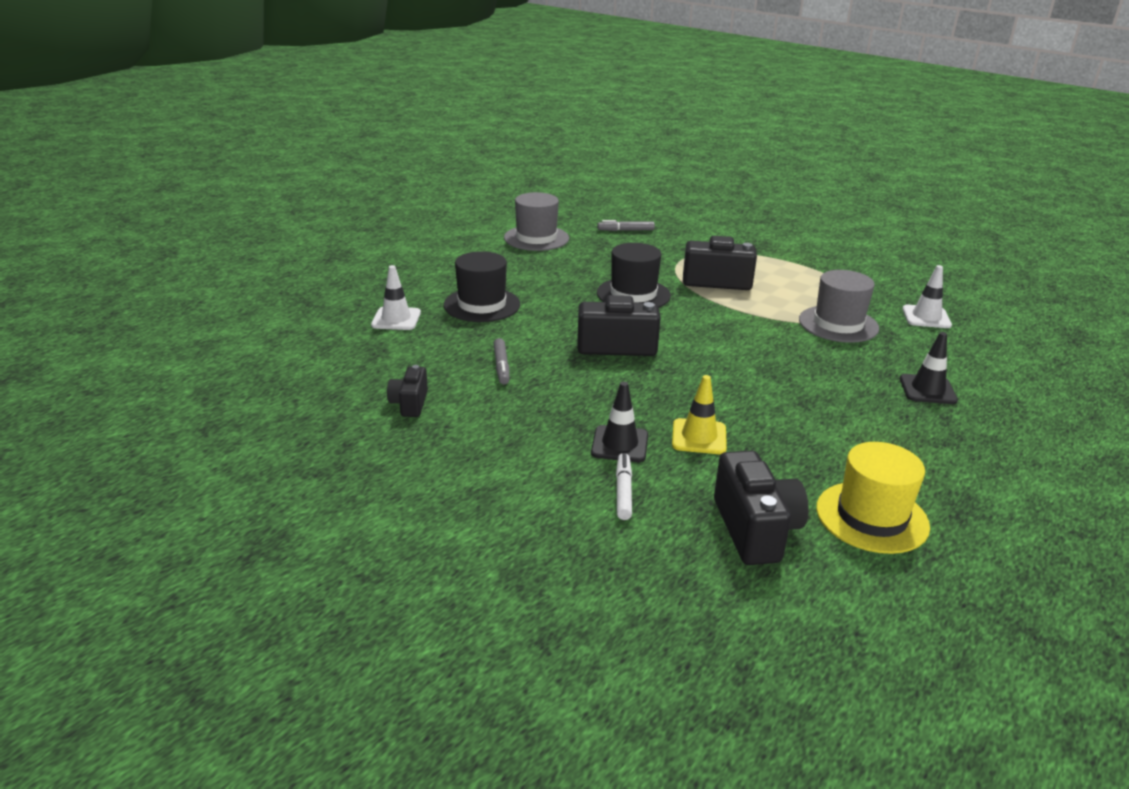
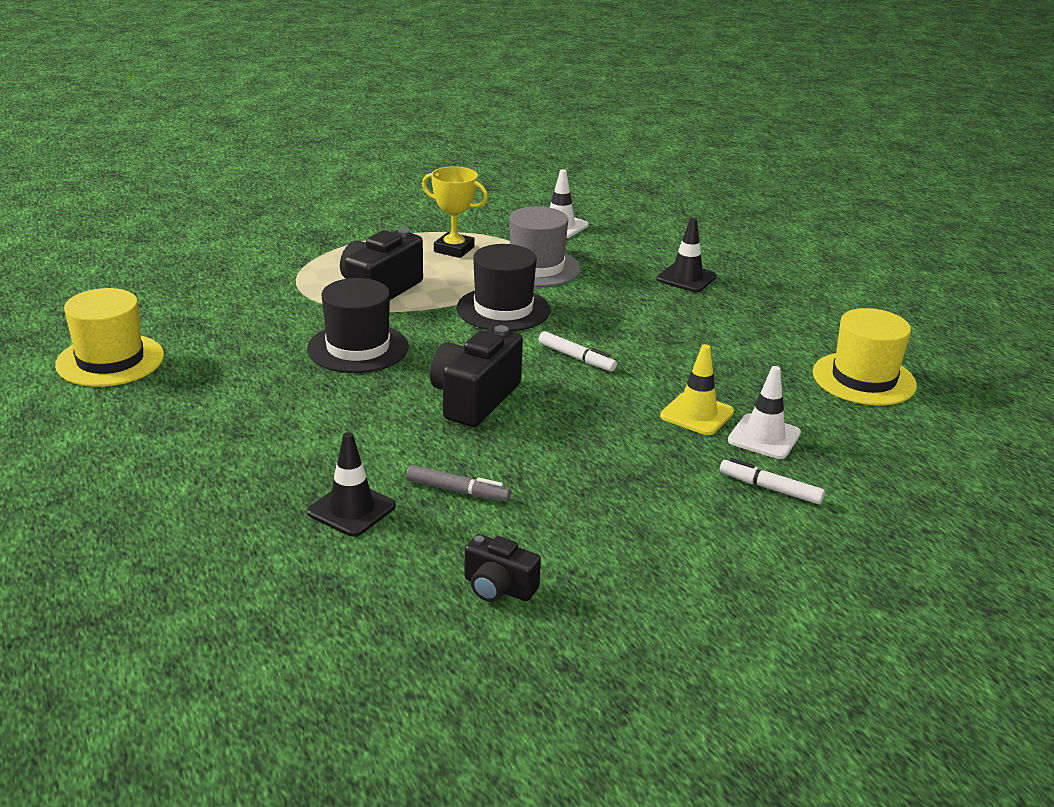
camera: 65 degrees left, 0 degrees up
white traffic cone [371,265,421,330] -> white traffic cone moved to [728,366,801,459]
black hat [444,251,520,322] -> black hat moved to [457,244,550,331]
grey hat [504,192,569,251] -> yellow hat [55,288,164,387]
black traffic cone [591,382,648,462] -> black traffic cone moved to [307,432,396,537]
grey marker [597,220,655,231] -> none
black camera [714,450,809,565] -> none
none -> yellow trophy [422,166,488,258]
none -> white marker [539,331,617,371]

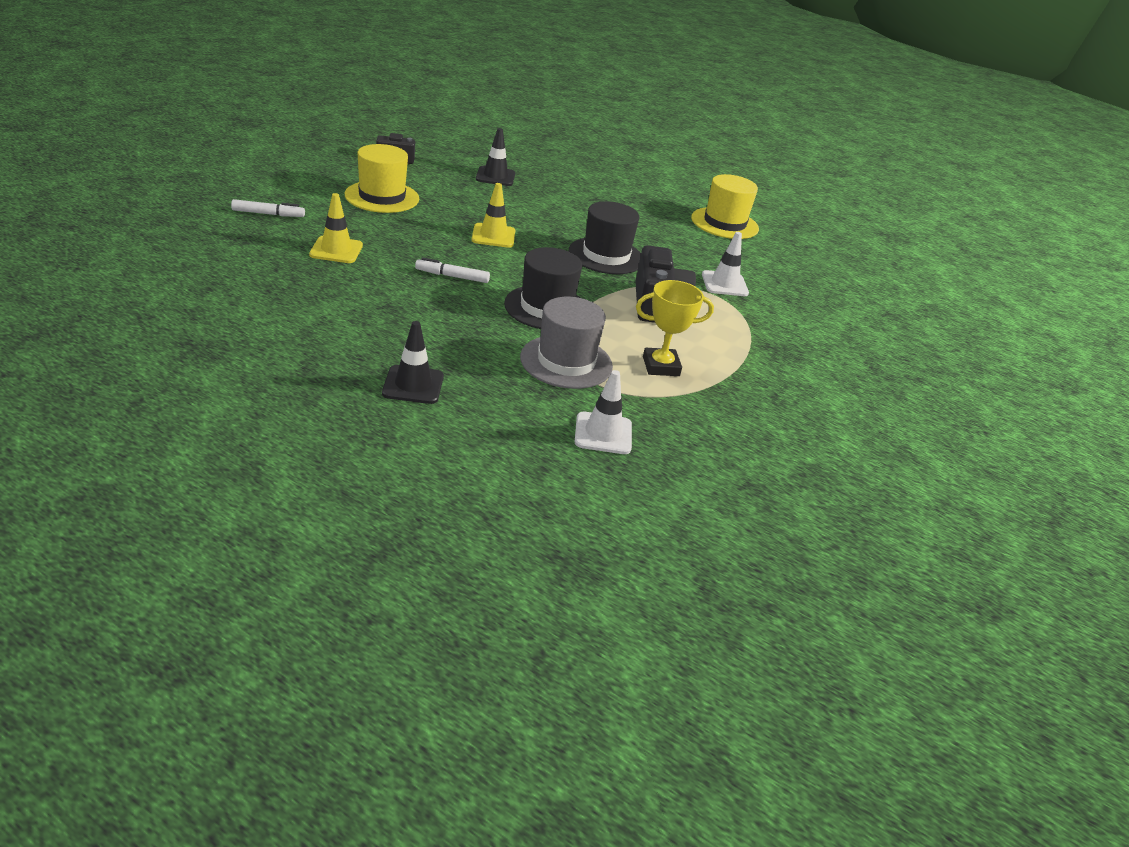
camera: 145 degrees right, 5 degrees up
grey marker [406,465,511,502] -> none
black camera [430,325,523,427] -> yellow traffic cone [472,183,515,248]
white traffic cone [728,366,801,459] -> white traffic cone moved to [702,232,749,296]
yellow hat [813,308,917,406] -> yellow hat moved to [345,144,419,213]

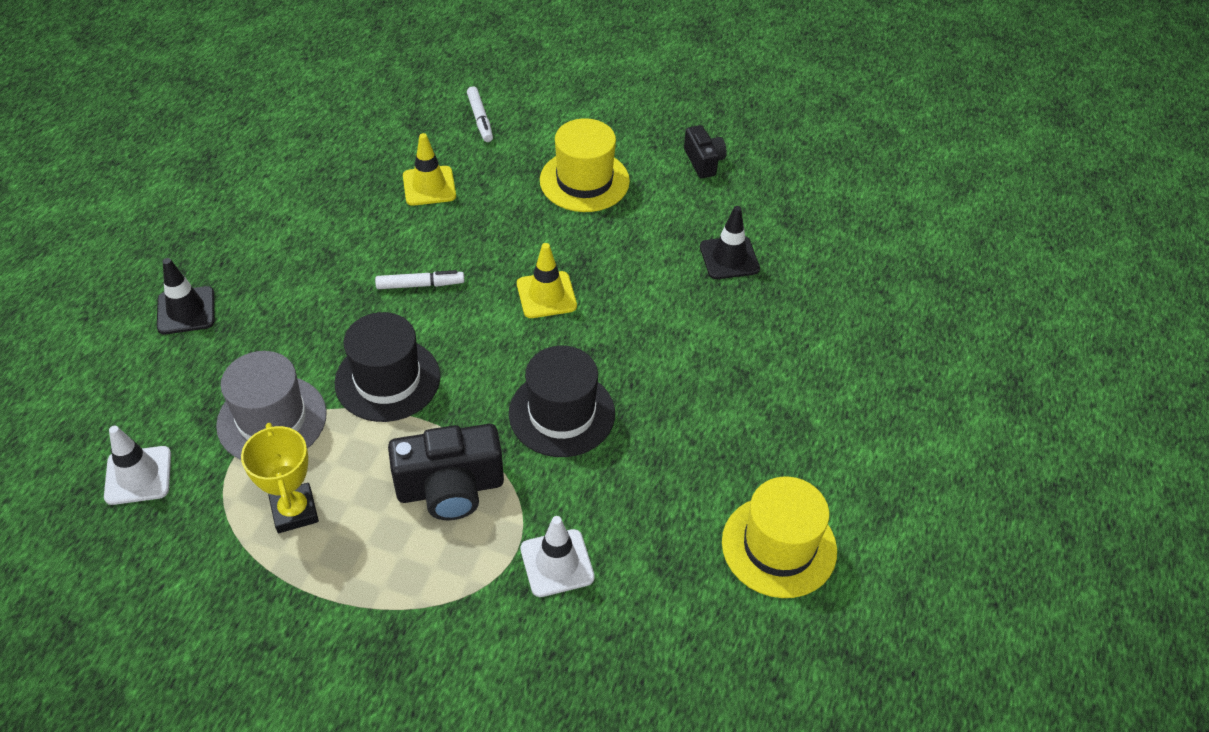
camera: 80 degrees right, 15 degrees up
white marker [415,257,490,283] -> white marker turned 90 degrees clockwise [375,270,464,289]

